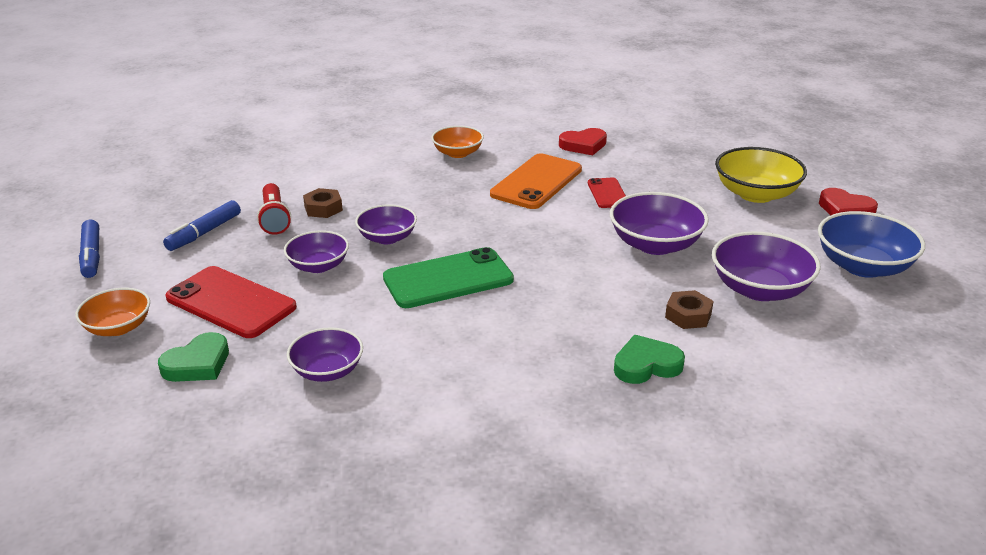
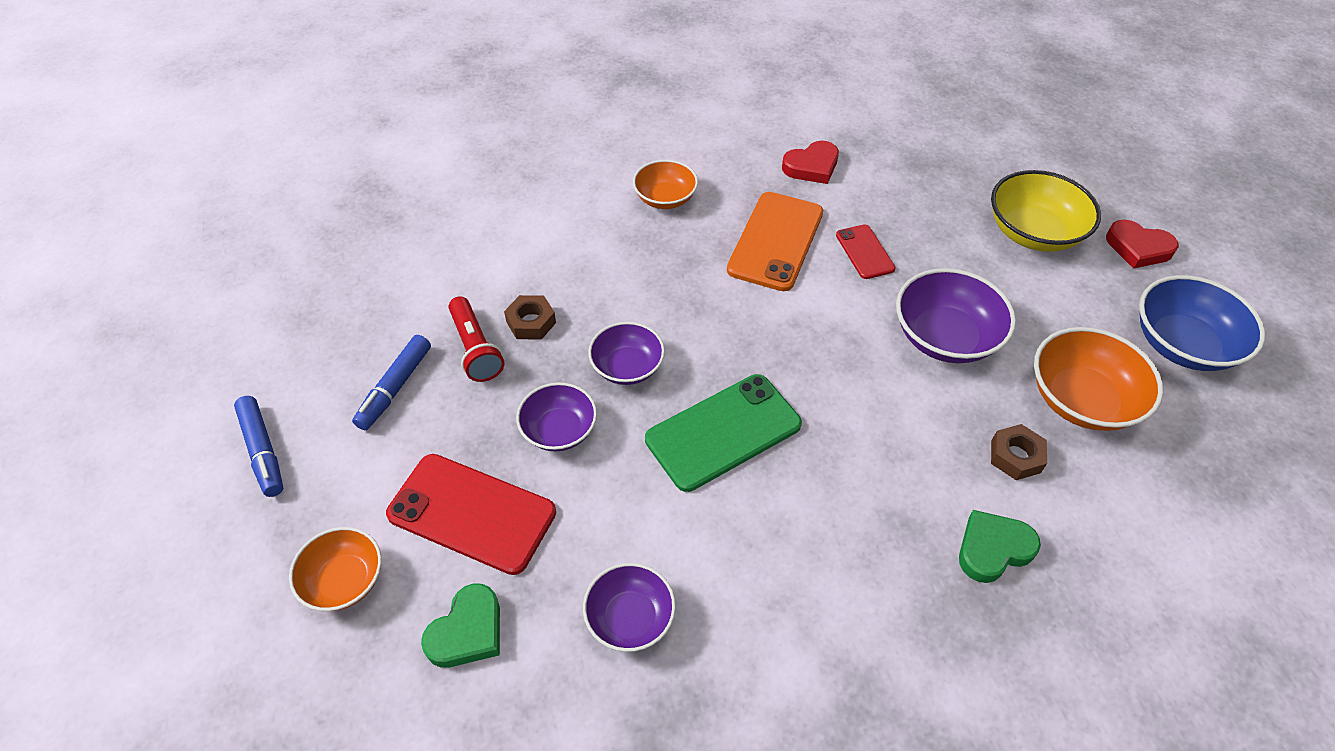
camera: 10 degrees left, 20 degrees up
purple bowl [712,232,821,301] -> orange bowl [1034,327,1163,431]

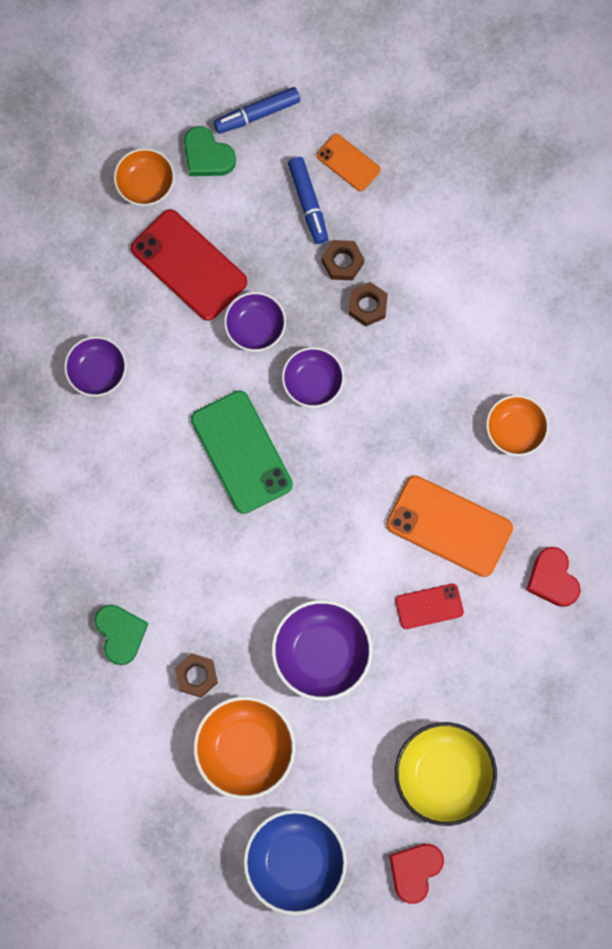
camera: 95 degrees right, 25 degrees up
blue marker [352,335,431,430] -> blue marker turned 135 degrees counterclockwise [288,157,328,244]
red phone [386,454,556,575] -> red phone turned 75 degrees counterclockwise [131,209,247,321]
green heart [421,583,500,668] -> green heart moved to [184,126,236,176]
red flashlight [449,296,505,382] -> brown nut [322,240,364,280]
none -> orange phone [317,134,380,191]

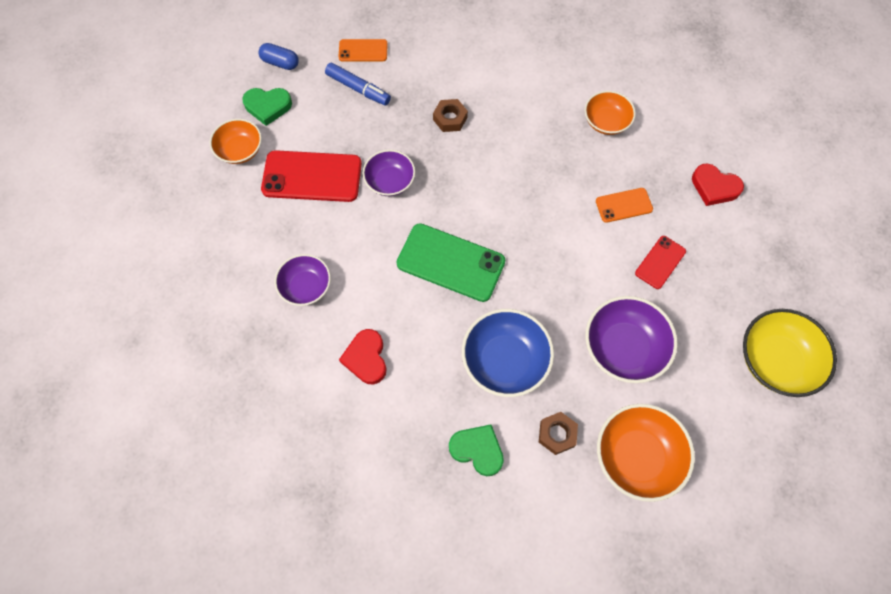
camera: 40 degrees left, 10 degrees down
blue marker [214,87,300,134] -> blue capsule [259,43,299,70]
blue bowl [243,809,347,915] -> blue bowl moved to [462,309,554,397]
purple bowl [282,347,344,408] -> none
brown nut [322,240,364,280] -> none
orange phone [386,476,513,577] -> orange phone [596,188,653,223], size x0.54
red heart [389,844,444,904] -> red heart moved to [339,329,387,384]

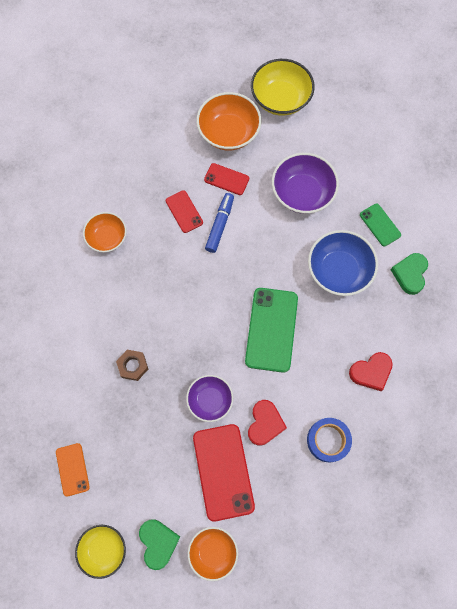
camera: 105 degrees left, 5 degrees up
blue capsule [259,43,299,70] -> yellow bowl [75,525,126,579]
purple bowl [275,254,331,306] -> blue tape [307,418,352,462]
blue marker [325,63,391,106] -> blue marker moved to [205,193,234,253]
brown nut [539,412,578,455] -> green phone [360,204,401,246]
orange phone [596,188,653,223] -> red phone [166,190,203,233]
orange bowl [597,404,695,502] -> orange bowl moved to [196,92,261,151]
red heart [692,164,744,206] -> red heart moved to [248,400,287,446]

